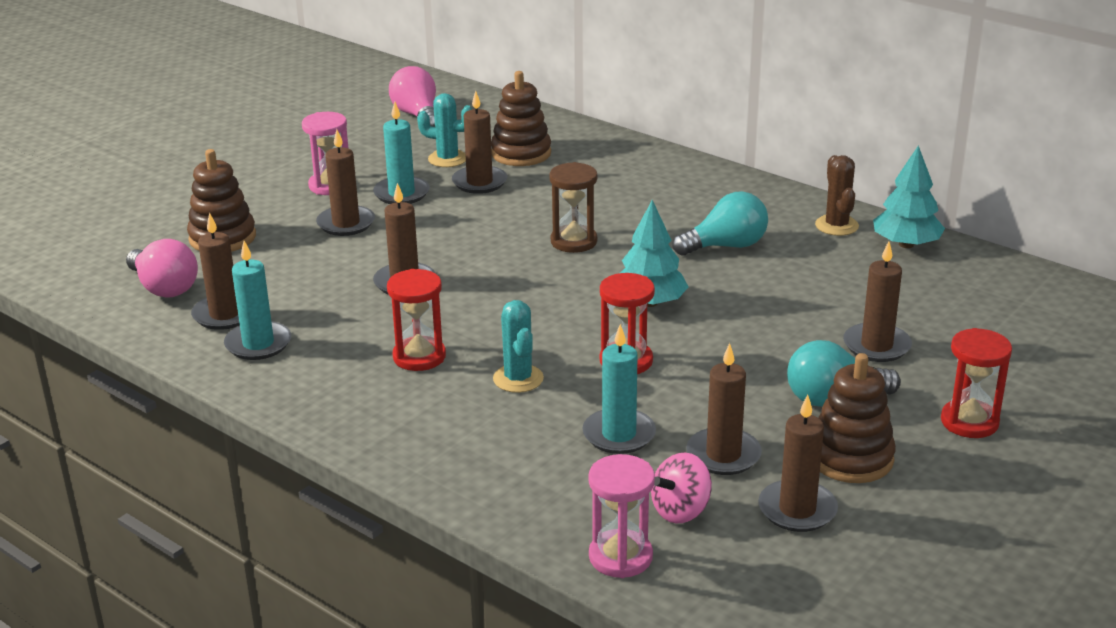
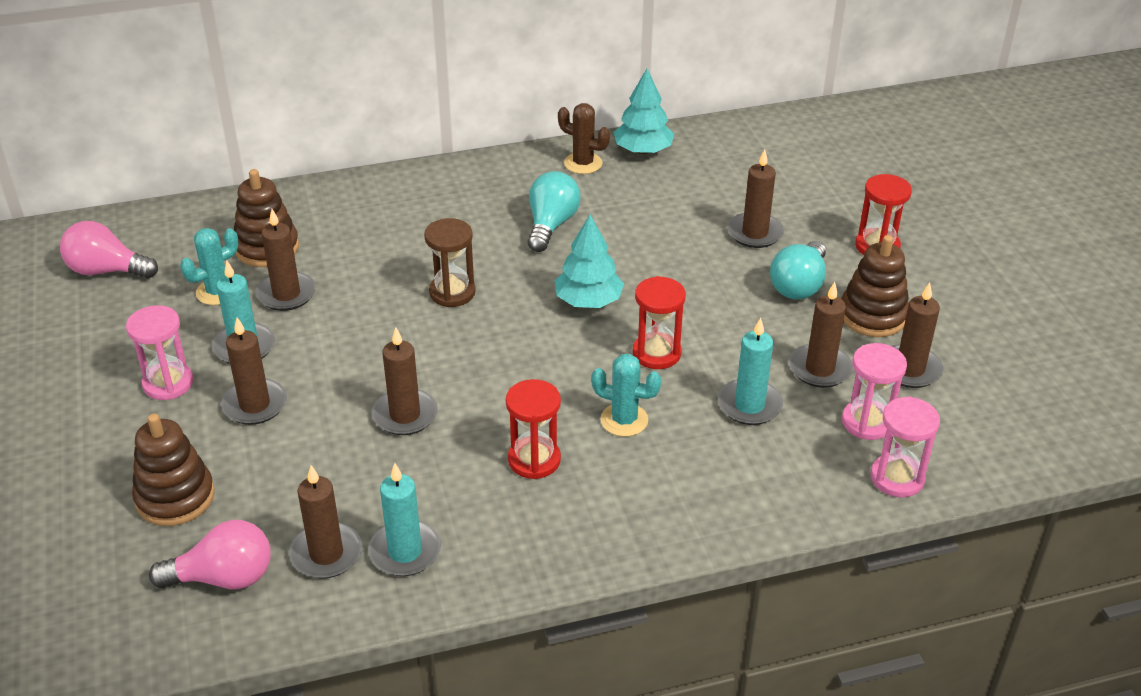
camera: 55 degrees left, 10 degrees up
pink spinning top [651,453,712,523] -> pink hourglass [842,343,907,440]

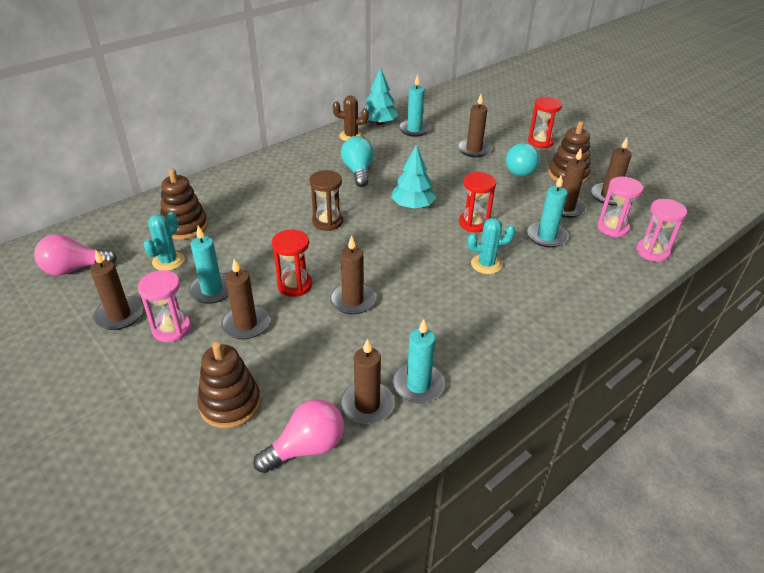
camera: 25 degrees left, 0 degrees up
brown candle [256,209,316,311] -> brown candle moved to [90,250,143,330]
red hourglass [506,379,561,479] -> red hourglass moved to [272,229,312,297]
none -> turquoise candle [399,74,431,137]

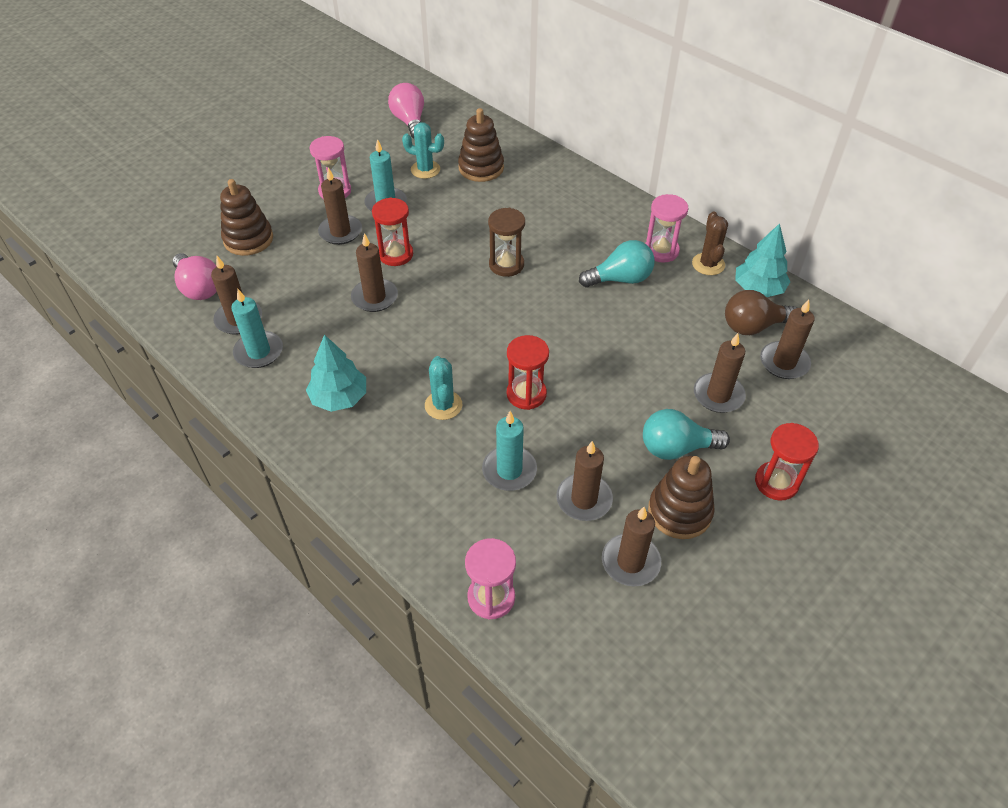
camera: 85 degrees right, 10 degrees up
brown candle [90,250,143,330] -> brown candle moved to [760,300,815,379]
turquoise tree [391,145,436,209] -> turquoise tree moved to [306,335,366,412]
turquoise candle [399,74,431,137] -> brown light bulb [725,290,797,335]
pink hourglass [597,177,643,237] -> pink hourglass moved to [645,194,688,263]

